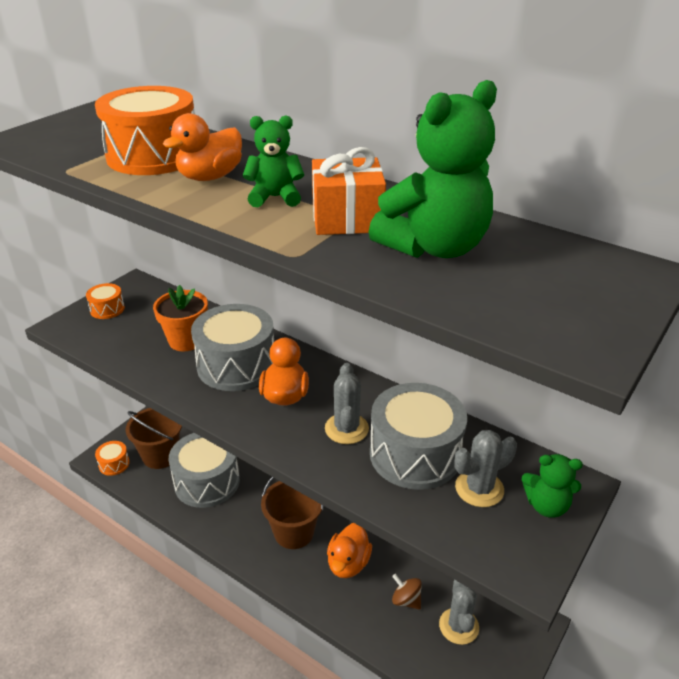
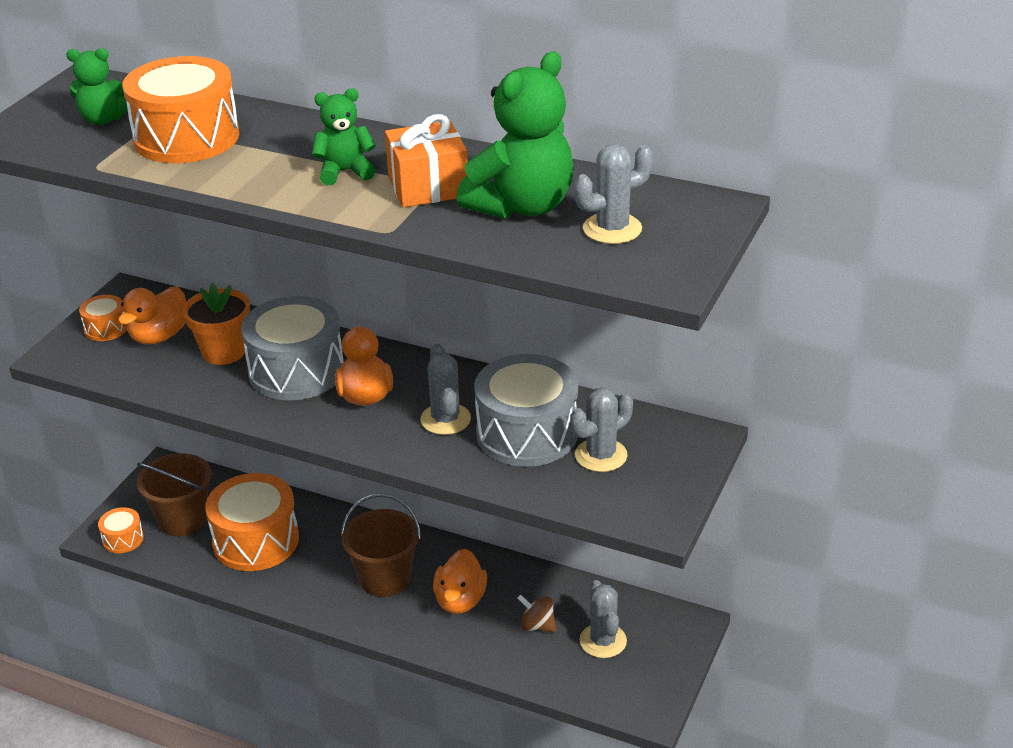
camera: 10 degrees left, 0 degrees up
orange duck [163,113,242,181] -> orange duck moved to [118,286,186,345]
grey drum [168,433,240,508] -> orange drum [205,473,299,571]
green teddy bear [522,454,583,518] -> green teddy bear moved to [66,48,127,125]
none -> grey cactus [574,144,653,244]

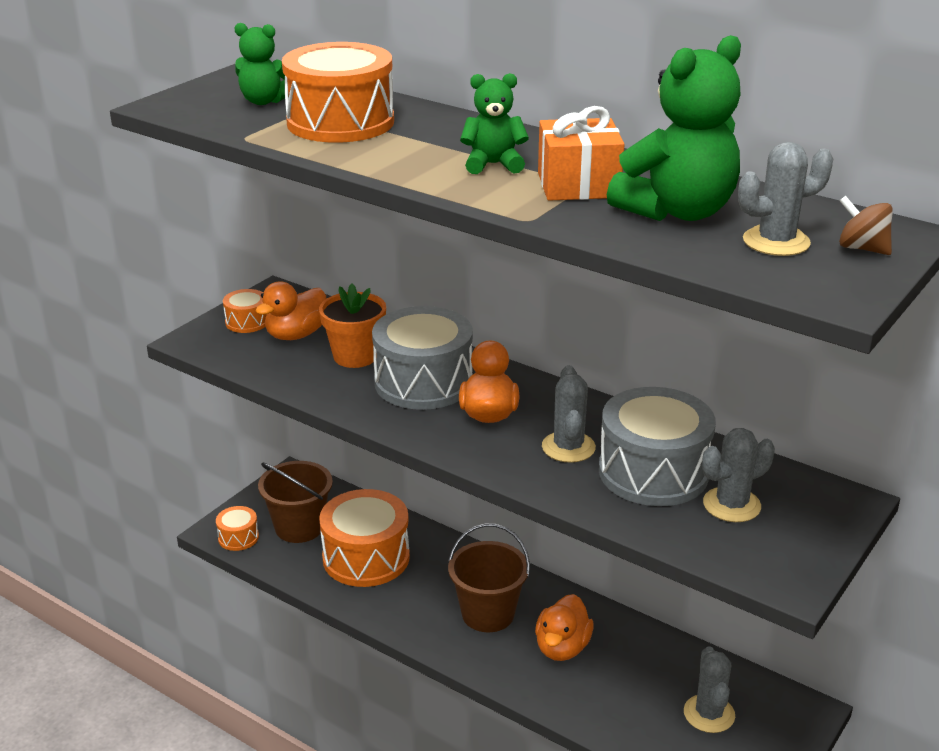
camera: 10 degrees right, 5 degrees down
brown spinning top [517,595,556,632] -> brown spinning top moved to [839,196,893,255]

